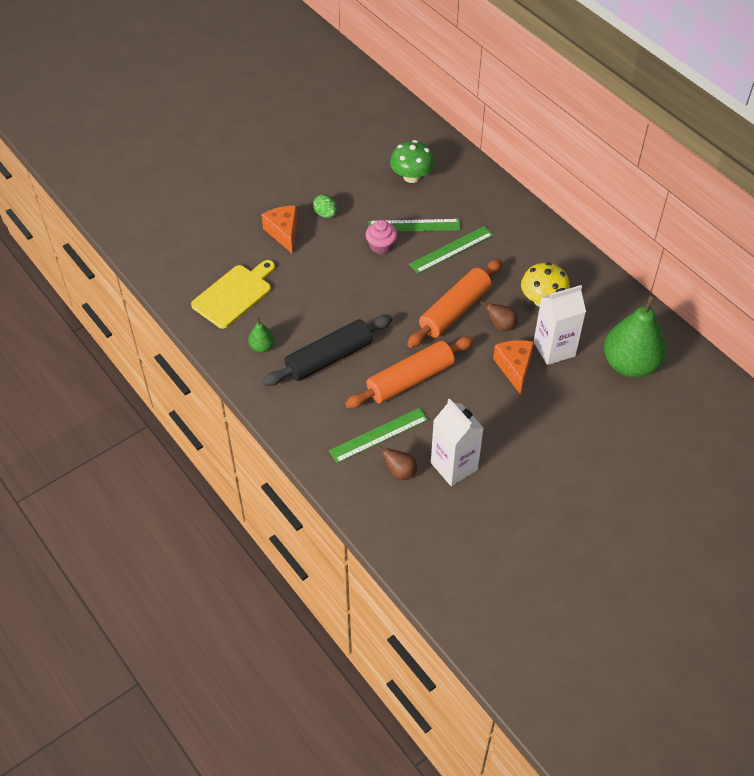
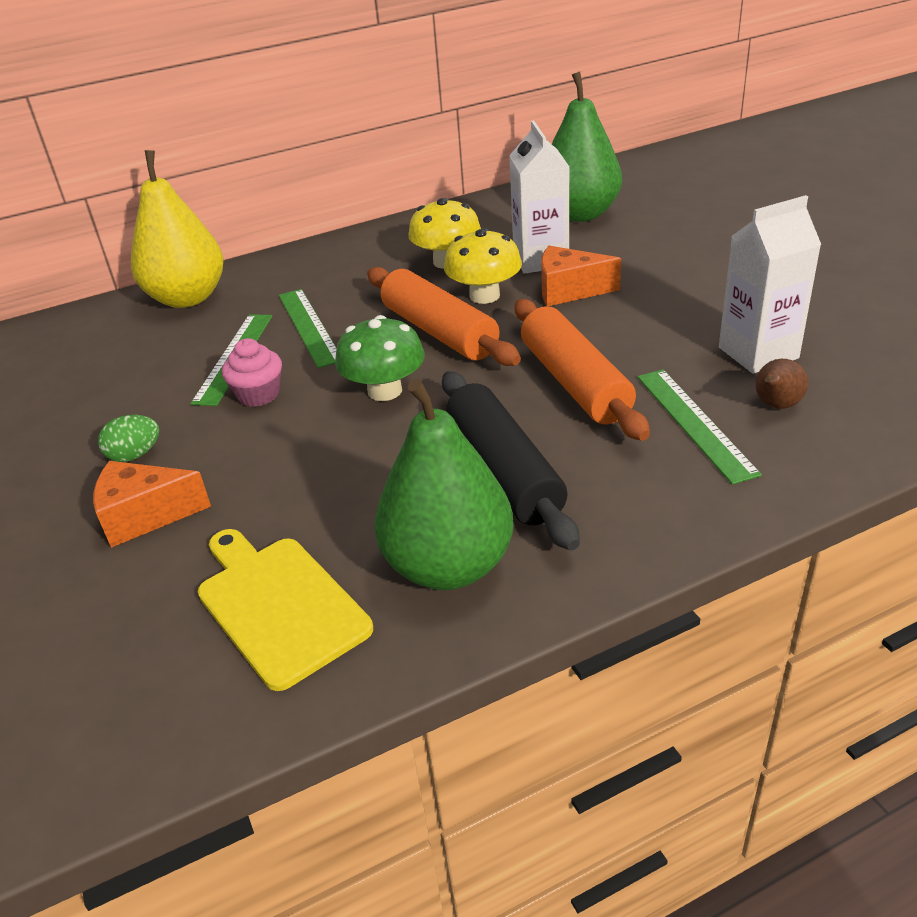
camera: 75 degrees left, 15 degrees down
green pear [248,317,275,352] -> green pear [374,379,514,590], size x2.29
green mushroom [390,140,435,183] -> green mushroom moved to [335,315,425,401]
brown pear [480,301,518,331] -> yellow mushroom [444,228,522,304]
none -> yellow pear [131,150,224,308]

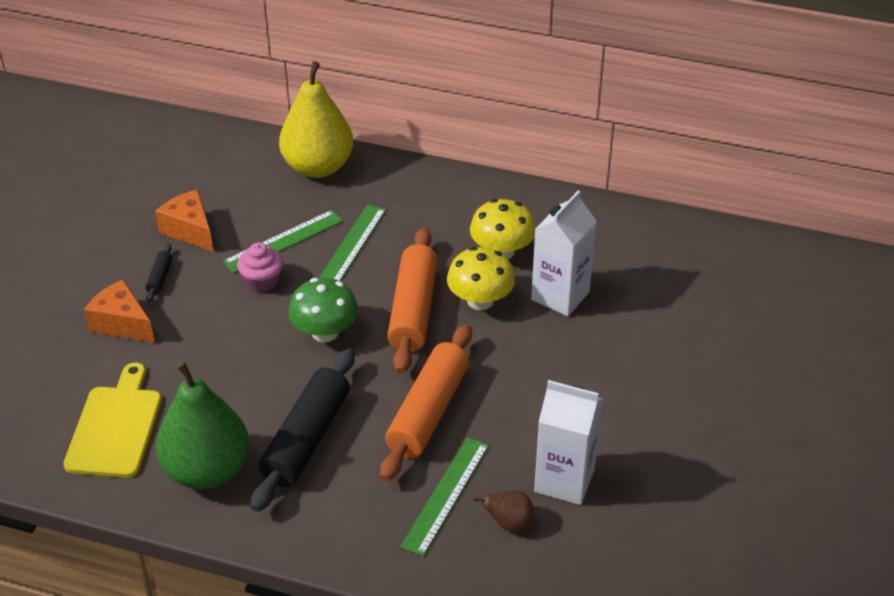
camera: 40 degrees right, 5 degrees up
green egg [98,415,159,462] -> black rolling pin [146,244,172,302]
orange cheese [541,246,621,307] -> orange cheese moved to [155,190,213,252]
green pear [552,72,622,222] -> none

